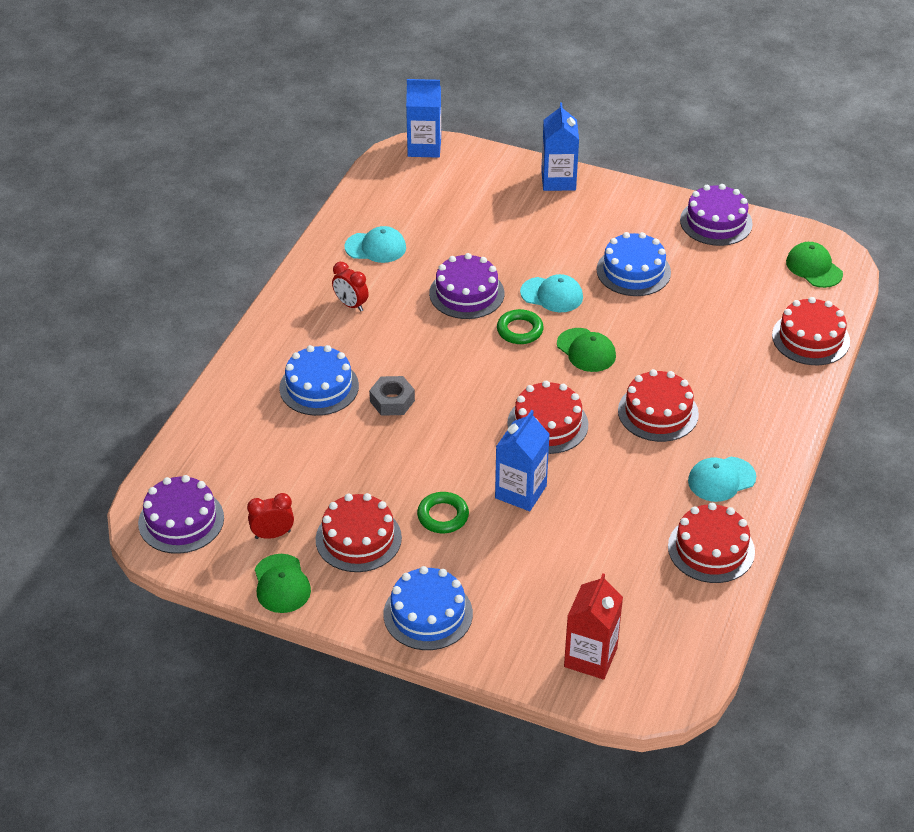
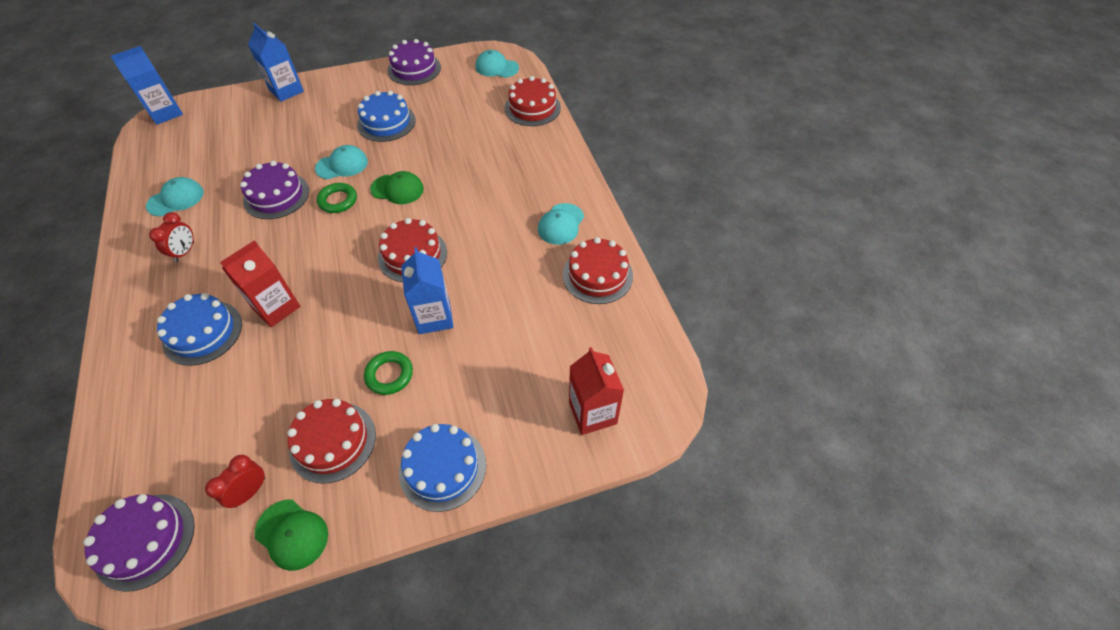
camera: 40 degrees left, 10 degrees up
red clock [332,262,369,312] -> red clock turned 75 degrees counterclockwise [149,212,194,262]
grey nut [369,376,415,416] -> red carton [220,240,300,327]
red cake [618,369,699,442] -> none
green cap [786,242,843,288] -> turquoise cap [475,50,519,78]

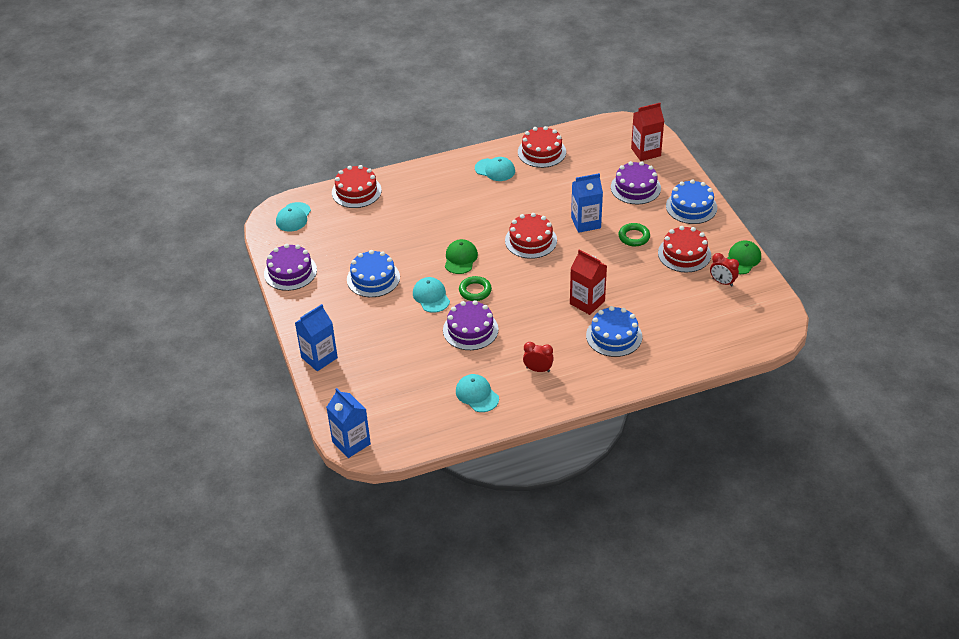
camera: 90 degrees left, 10 degrees down
purple cake [83,494,195,592] -> purple cake moved to [611,161,661,204]

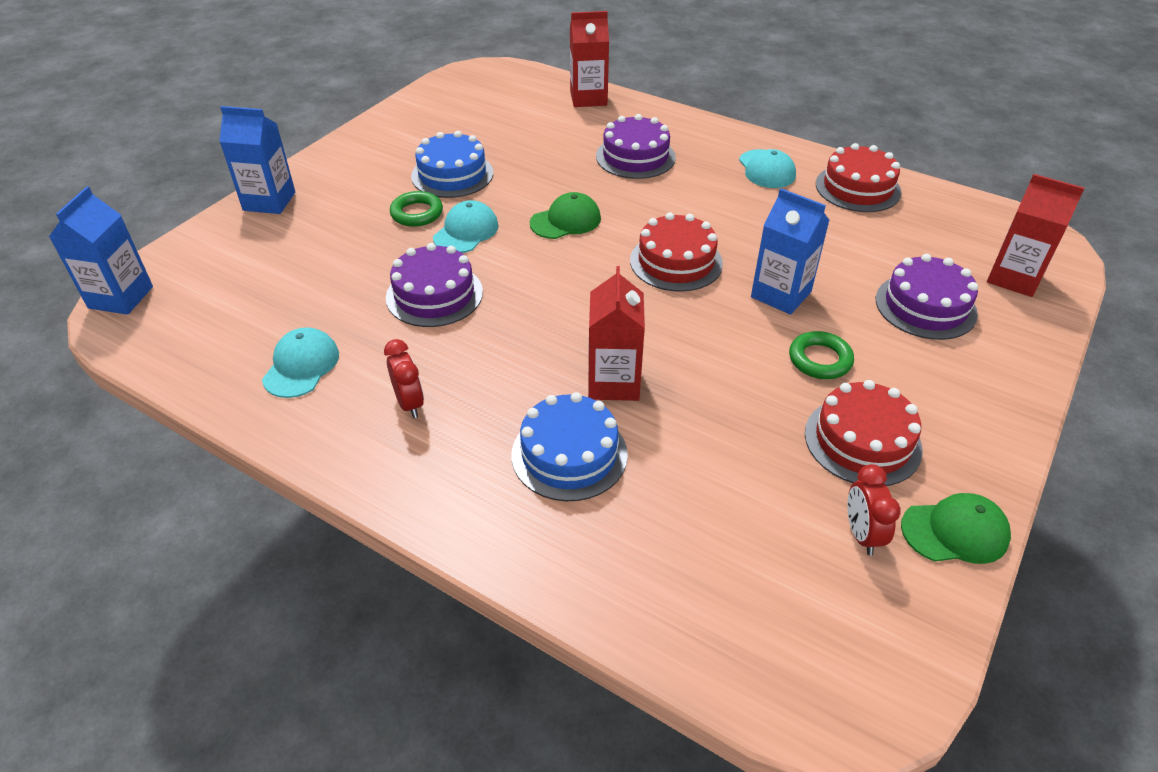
camera: 50 degrees right, 0 degrees up
purple cake [264,244,317,291] -> purple cake moved to [596,114,676,179]
turquoise cap [276,202,311,232] -> none
red cake [332,165,382,208] -> red carton [570,11,609,107]
green ring [459,276,492,301] -> green ring moved to [390,191,443,227]
blue cake [666,179,717,224] -> none

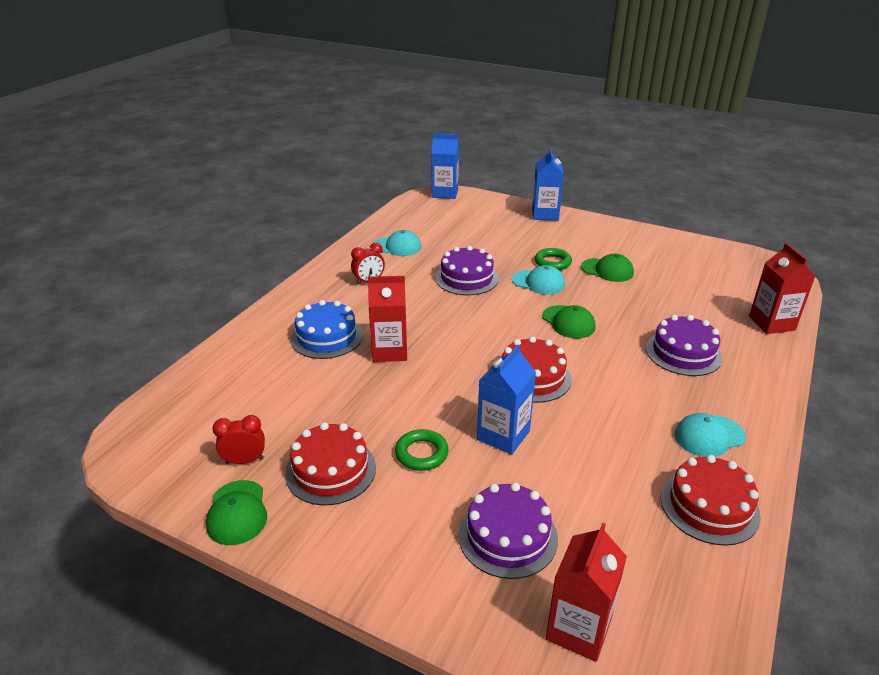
camera: 85 degrees right, 10 degrees down
blue cake [411,131,493,198] -> green cap [581,254,634,282]

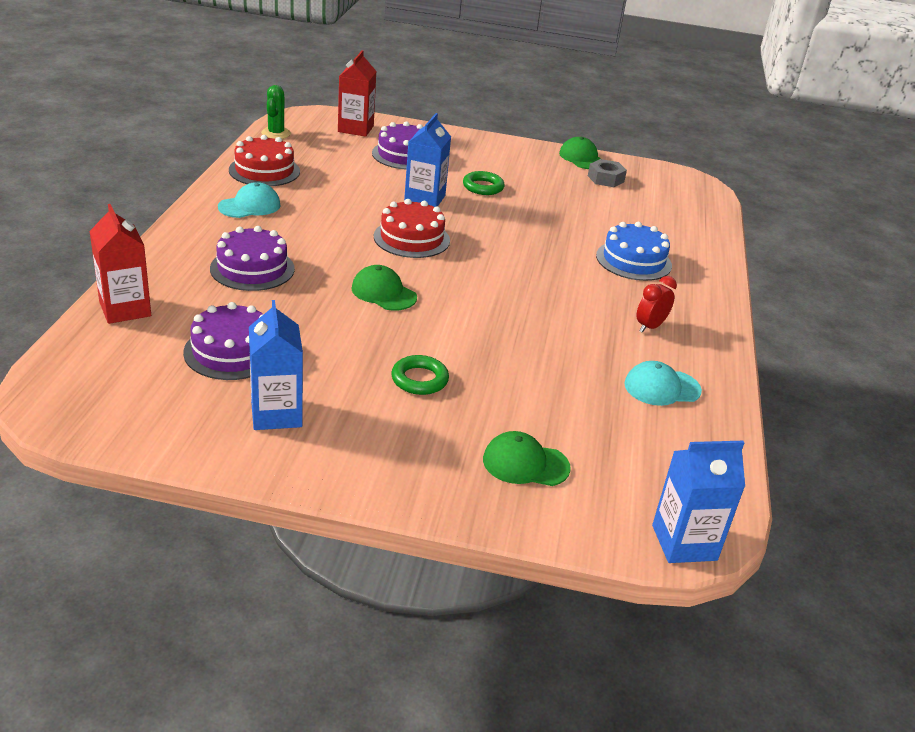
camera: 160 degrees right, 0 degrees up
red clock [212,415,265,464] -> grey nut [588,159,627,187]
red cake [285,422,376,506] -> none
red carton [368,276,407,362] -> none
purple cake [435,246,499,295] -> purple cake moved to [183,302,264,380]
turquoise cap [512,265,565,295] -> none
blue carton [532,148,564,220] -> blue carton moved to [249,300,303,430]
green cap [581,254,634,282] -> green cap moved to [483,431,571,486]
none -> green cactus [261,85,291,139]

